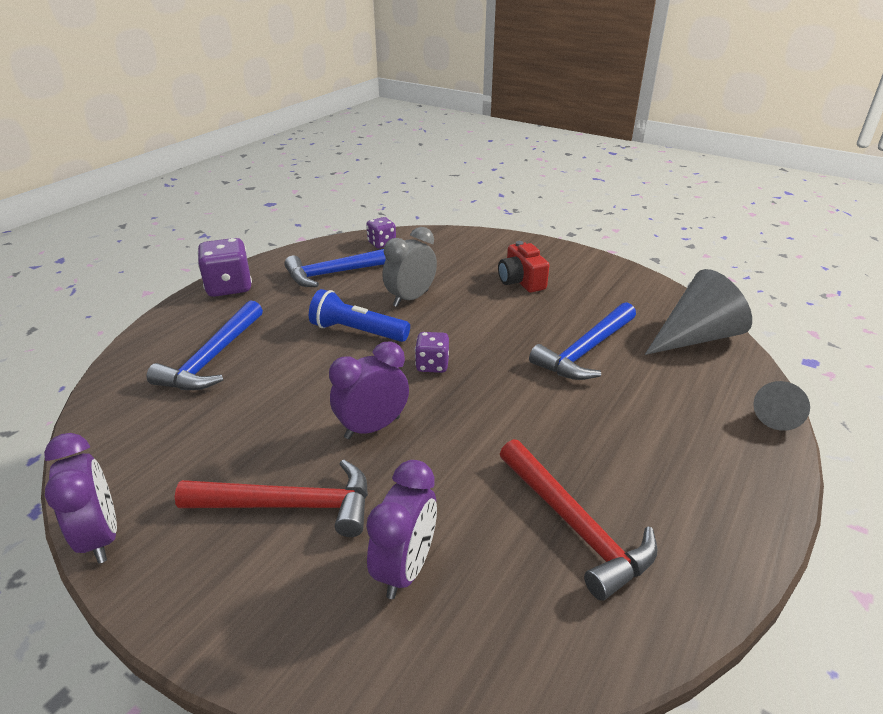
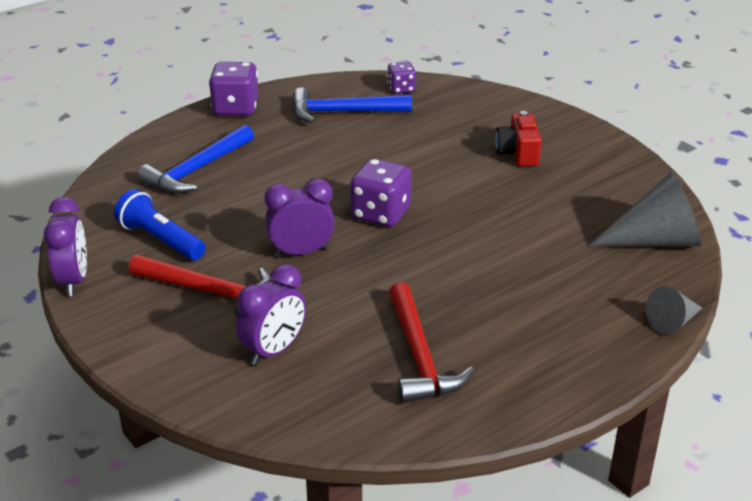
camera: 20 degrees right, 0 degrees up
blue flashlight [309,289,410,342] -> blue flashlight moved to [114,189,206,260]
grey clock [382,227,437,307] -> none
purple dice [415,332,449,373] -> purple dice [350,159,412,227], size x1.67
blue hammer [529,302,636,380] -> none

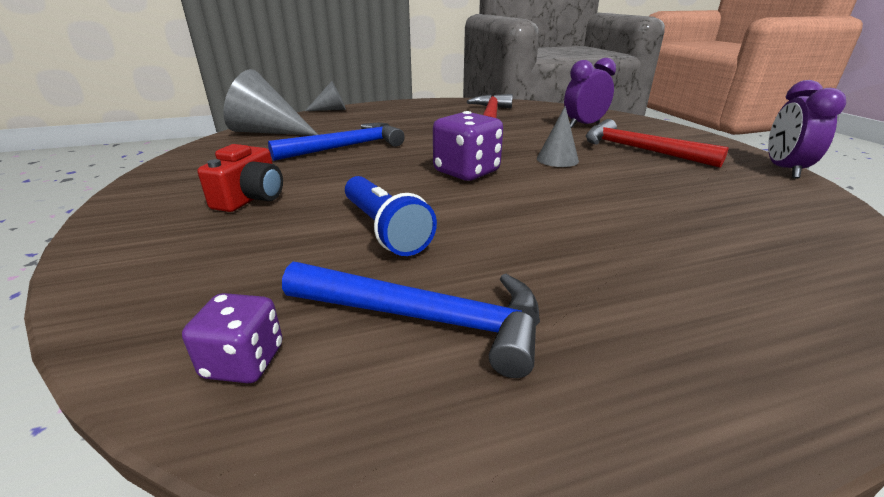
camera: 160 degrees left, 5 degrees down
blue flashlight [114,189,206,260] -> blue flashlight moved to [345,176,437,256]
blue hammer [138,125,254,194] -> blue hammer moved to [268,123,405,161]
purple dice [209,62,259,116] -> none
purple clock [265,179,335,257] -> grey cone [537,106,579,167]

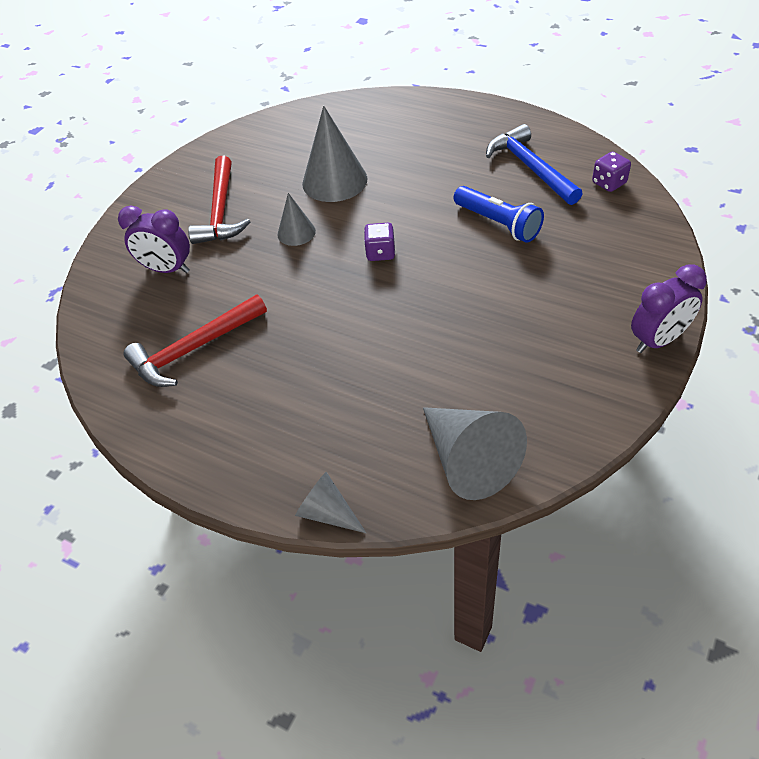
camera: 130 degrees left, 20 degrees up
red camera [197,144,283,212] -> none
blue hammer [268,123,405,161] -> none
blue flashlight [345,176,437,256] -> blue flashlight turned 120 degrees clockwise [454,186,544,243]
purple dice [433,111,503,181] -> purple dice [364,223,396,261], size x0.60
purple clock [768,80,846,179] -> purple clock moved to [631,264,707,353]
none -> grey cone [302,106,368,202]

